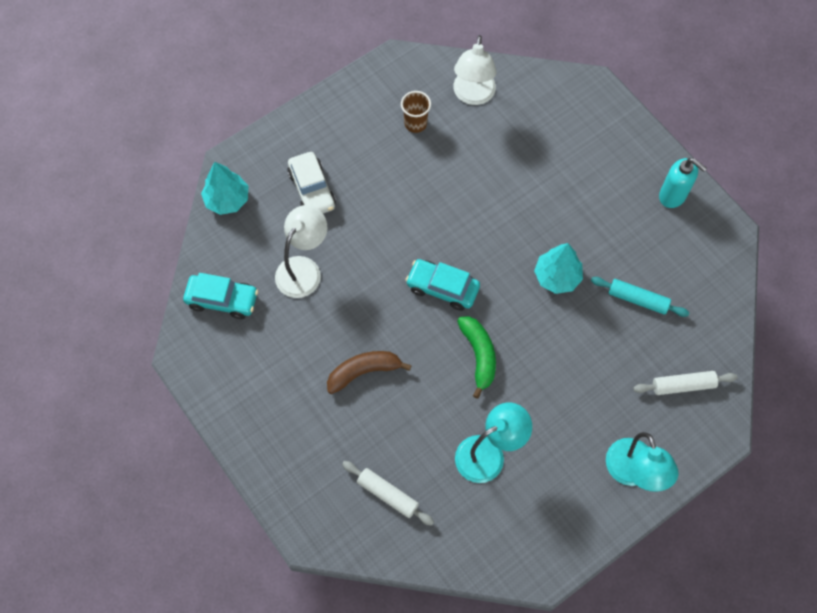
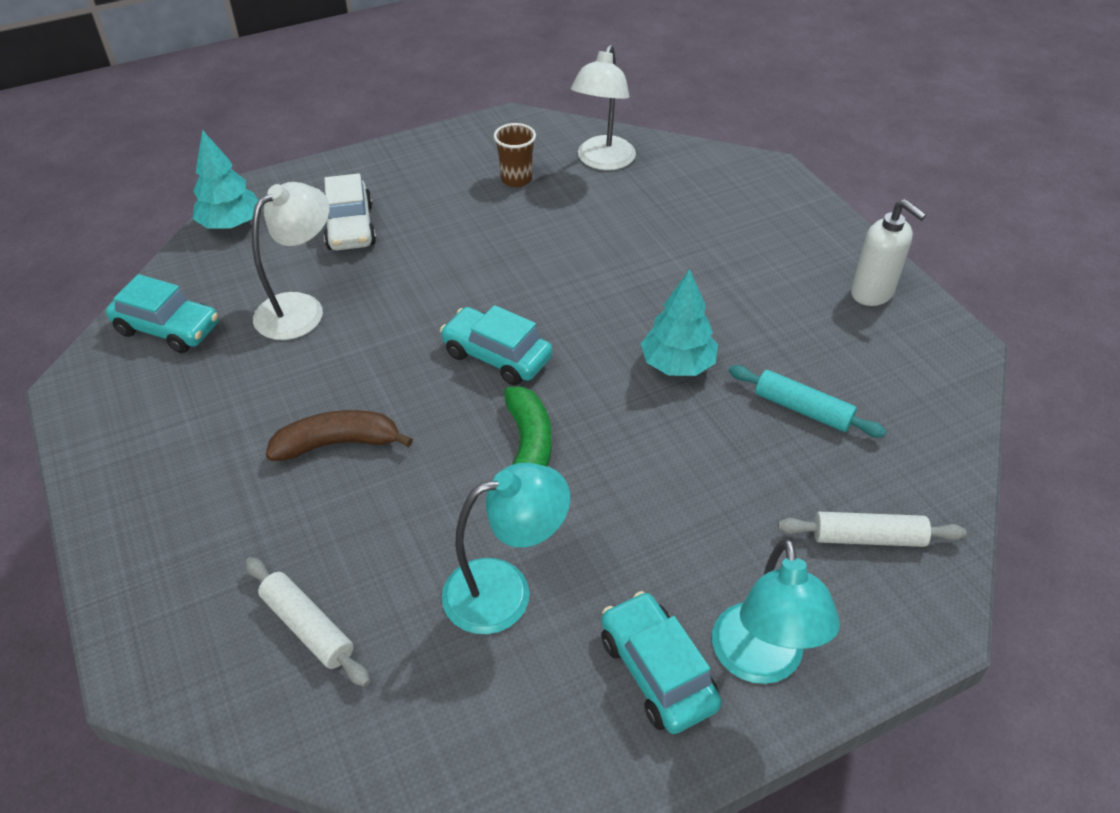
camera: 10 degrees right, 20 degrees down
turquoise soap dispenser [659,158,707,208] -> white soap dispenser [851,199,926,306]
none -> turquoise car [601,591,722,734]

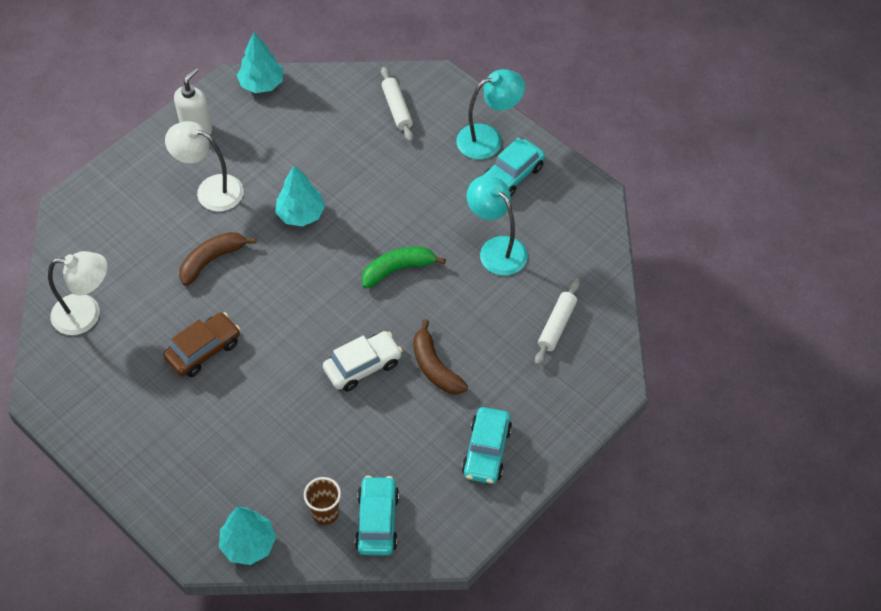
camera: 110 degrees left, 10 degrees up
white lamp [252,182,329,340] -> white lamp moved to [165,121,244,211]
white car [324,173,376,250] -> white car moved to [323,331,402,392]
turquoise car [440,305,553,385] -> turquoise car moved to [462,407,512,484]
brown cup [494,123,536,187] -> brown cup moved to [304,477,341,525]
turquoise rolling pin [729,365,886,437] -> none
none -> brown car [163,312,240,377]
none -> brown banana [179,232,256,286]
none -> turquoise tree [237,32,283,93]

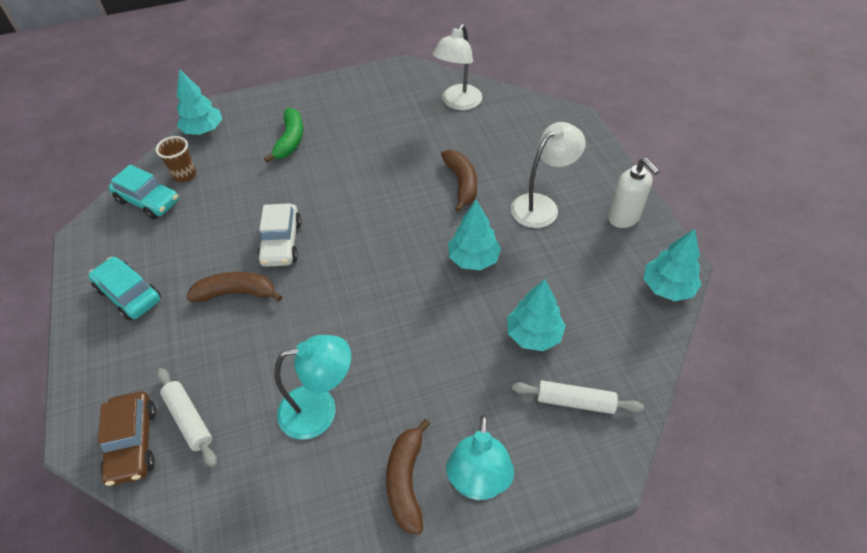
camera: 120 degrees right, 5 degrees down
brown car [163,312,240,377] -> brown car moved to [98,391,156,486]
green banana [362,247,446,289] -> green banana moved to [264,108,303,163]
turquoise car [483,138,545,197] -> brown banana [386,419,430,535]
none -> turquoise tree [507,279,566,351]

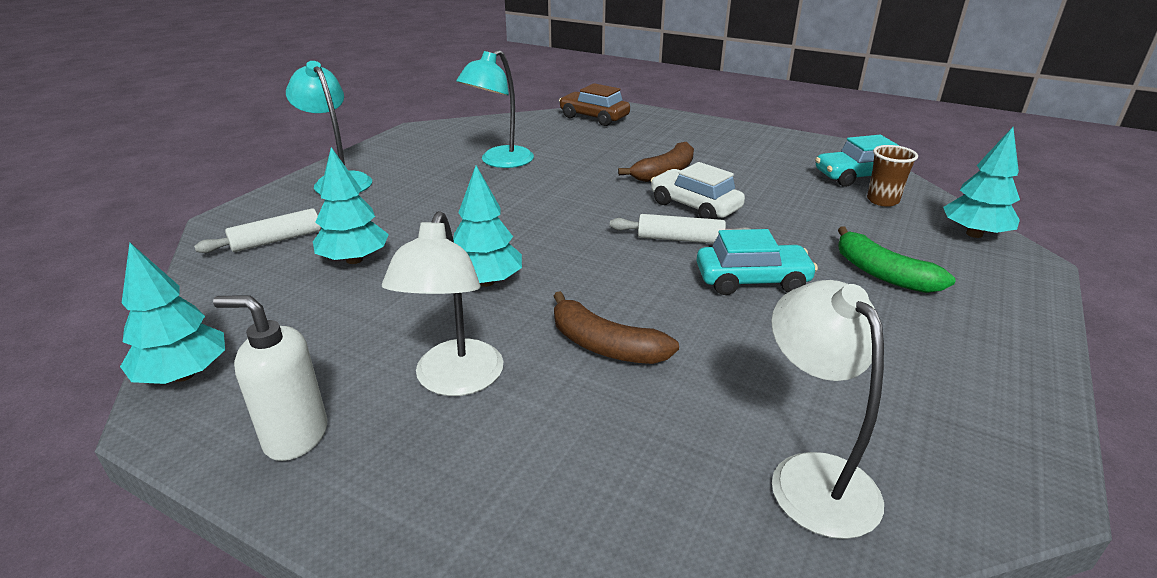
camera: 135 degrees right, 20 degrees down
turquoise car [88,257,161,321] -> turquoise car moved to [697,229,818,295]
white rolling pin [157,368,217,467] -> white rolling pin moved to [610,214,750,244]
brown banana [386,419,430,535] -> none

